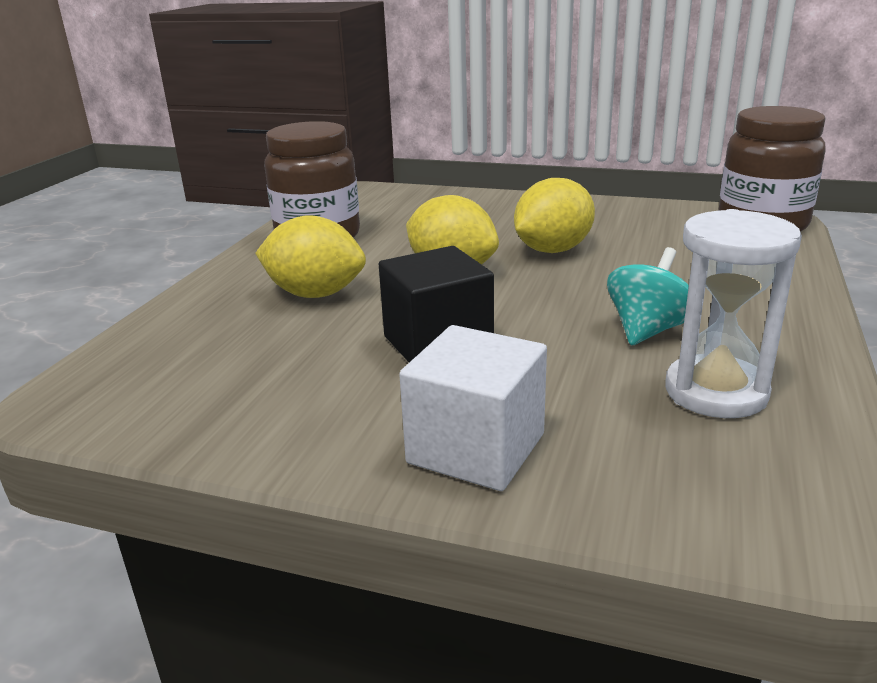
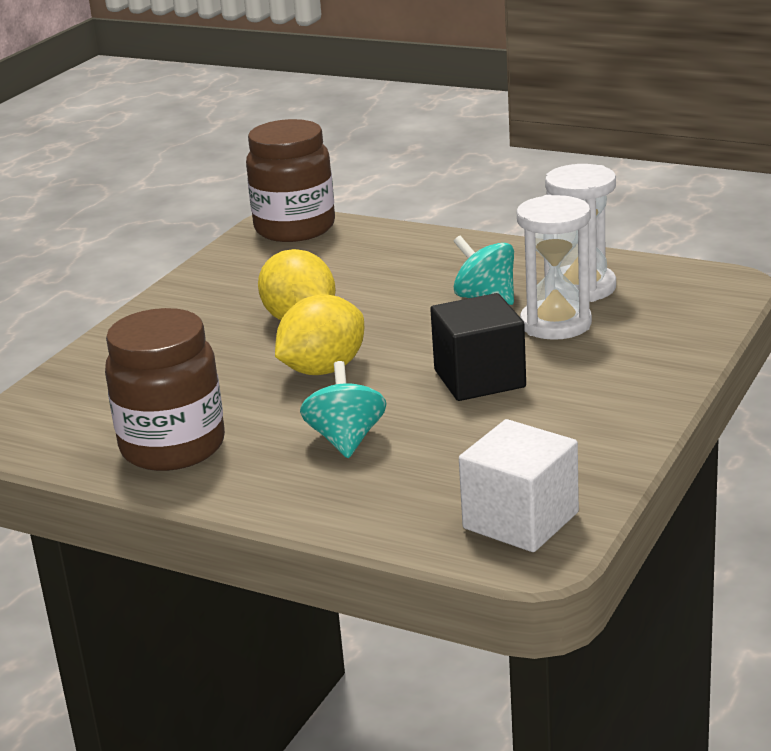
camera: 80 degrees left, 0 degrees up
yellow lemon [255,215,366,298] -> turquoise spinning top [300,361,387,458]
white cube [399,325,547,491] -> white cube moved to [459,419,579,552]
none -> white hourglass [517,195,592,340]

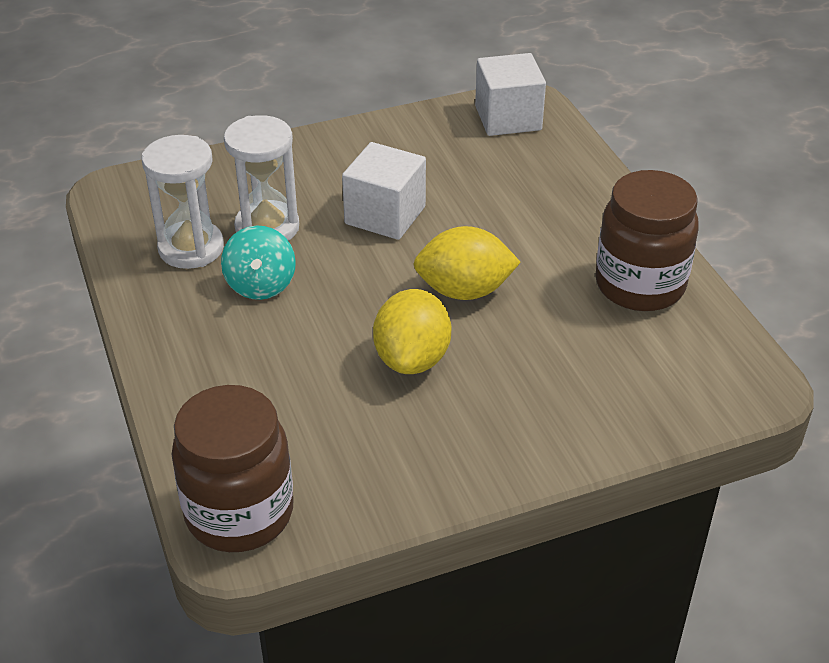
camera: 140 degrees left, 15 degrees up
turquoise spinning top [300,361,387,458] -> none
black cube [430,293,526,401] -> white cube [342,142,426,240]

